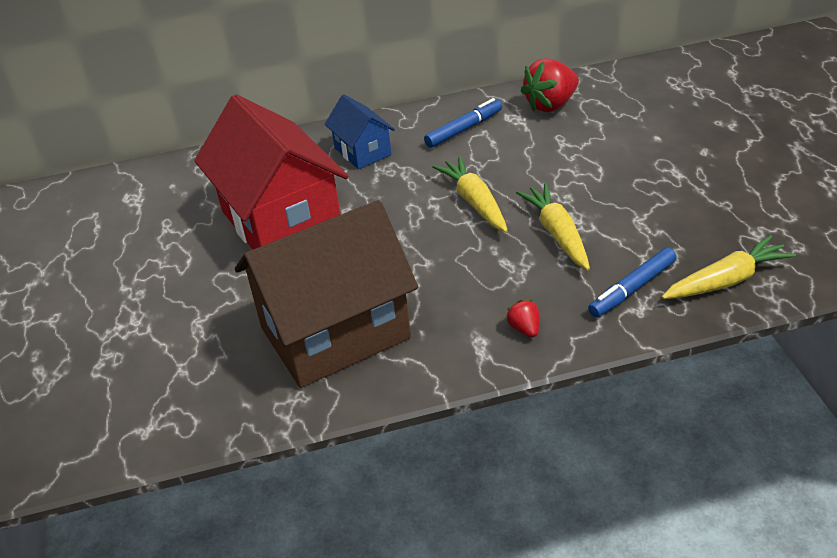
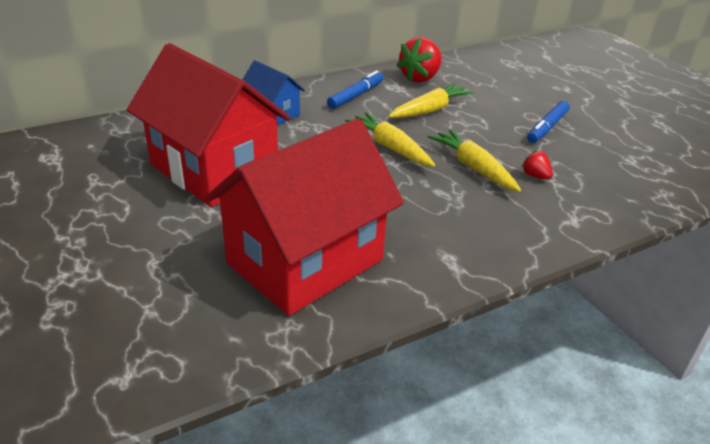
camera: 20 degrees left, 5 degrees down
brown house [235,200,418,388] -> red house [205,118,404,316]
red strawberry [506,300,539,337] -> red strawberry moved to [521,150,553,179]
blue marker [588,248,676,317] -> blue marker moved to [527,101,570,143]
yellow carrot [662,235,796,299] -> yellow carrot moved to [389,83,474,118]

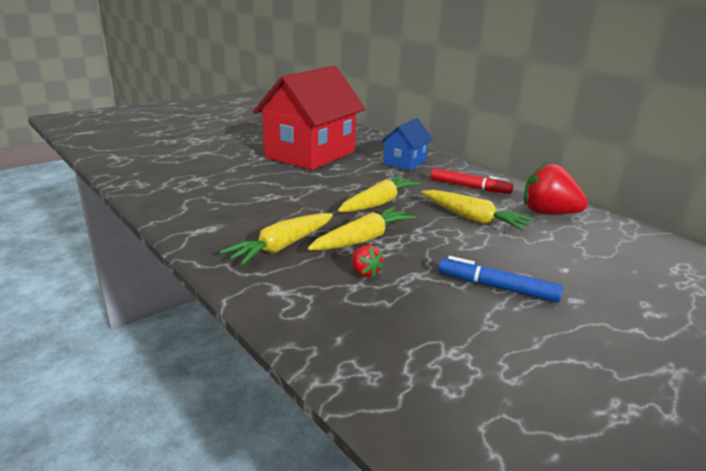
camera: 80 degrees right, 10 degrees down
red house [205,118,404,316] -> none
blue marker [327,70,384,109] -> red marker [430,168,513,194]
red strawberry [521,150,553,179] -> red strawberry turned 105 degrees clockwise [351,245,384,278]
none -> yellow carrot [220,213,333,266]

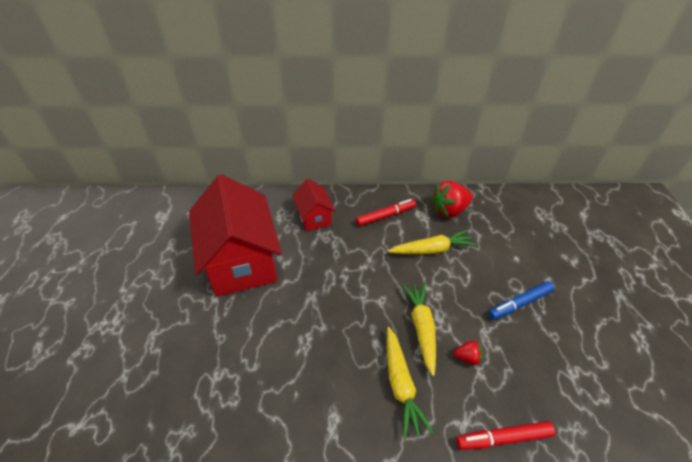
camera: 50 degrees left, 20 degrees up
yellow carrot [338,176,420,212] -> none
blue house [380,118,433,171] -> red house [292,179,335,231]
none -> red marker [456,421,555,450]

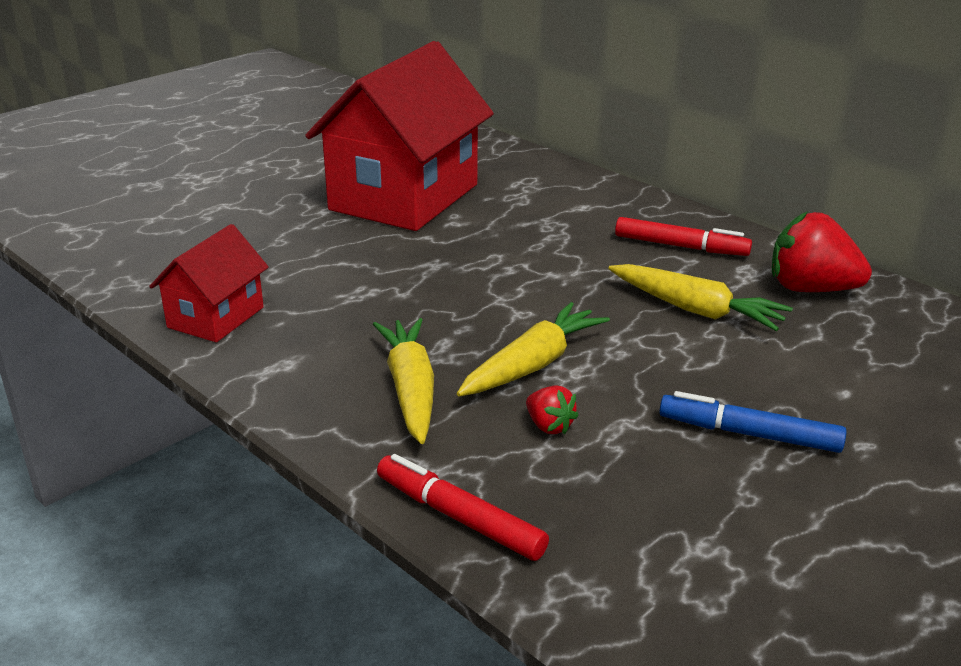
camera: 45 degrees right, 15 degrees down
red house [292,179,335,231] -> red house moved to [149,224,269,342]
yellow carrot [387,327,434,439] -> yellow carrot turned 135 degrees clockwise [373,318,434,444]

